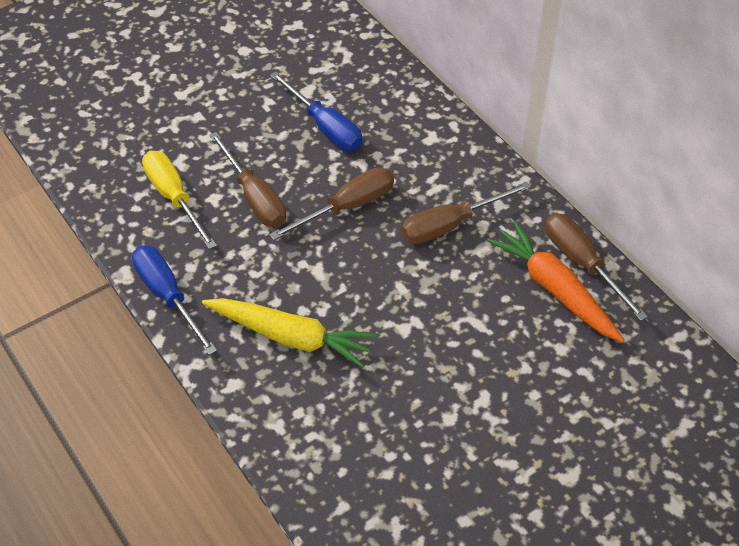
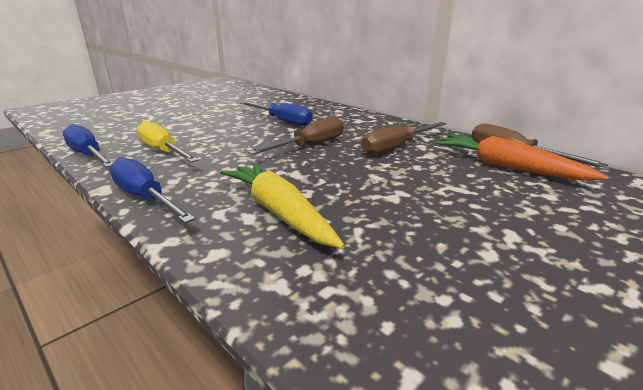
camera: 10 degrees left, 25 degrees down
yellow carrot [202,298,377,368] -> yellow carrot turned 135 degrees counterclockwise [220,163,345,249]
brown screwdriver [209,132,286,227] -> none
none -> blue screwdriver [62,124,113,168]

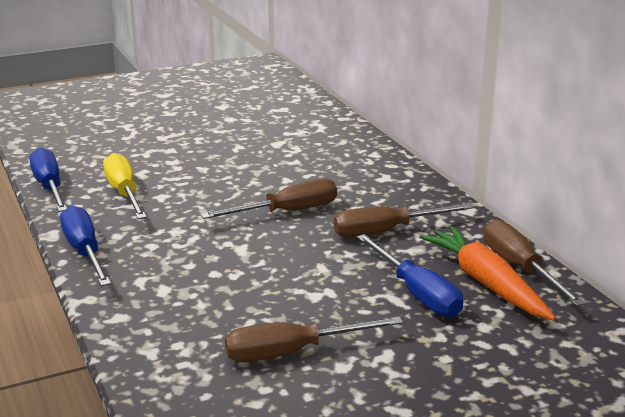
camera: 20 degrees right, 0 degrees up
yellow carrot [220,163,345,249] -> none
blue screwdriver [240,101,312,126] -> blue screwdriver moved to [357,234,463,317]
none -> brown screwdriver [225,316,403,362]

